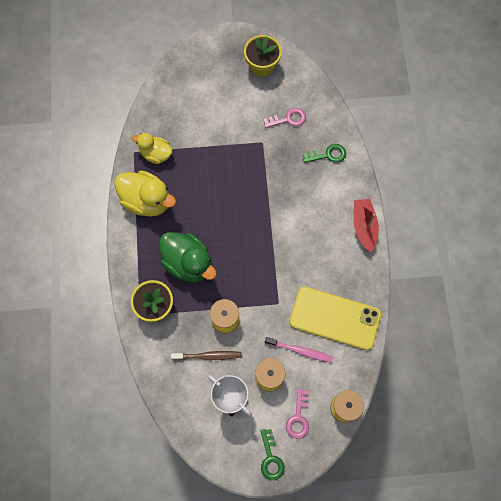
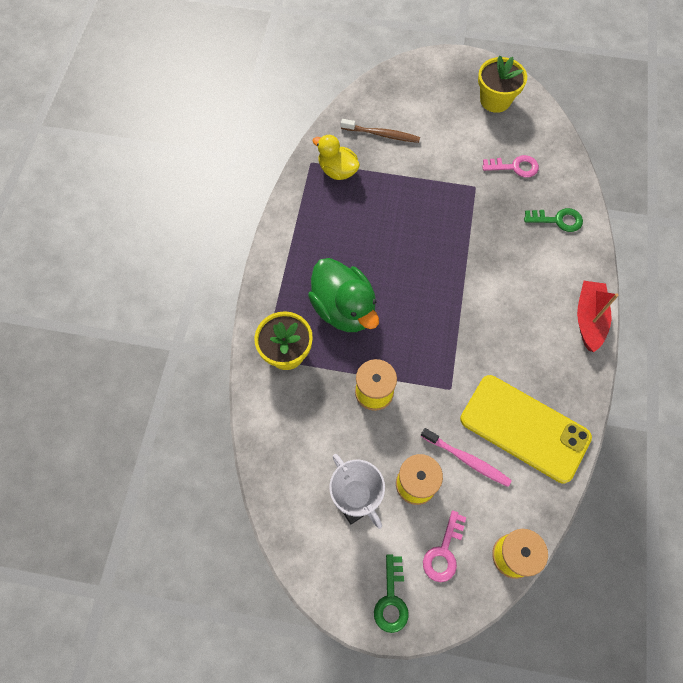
camera: 15 degrees right, 5 degrees down
yellow duck [114,170,176,217] -> none
brown toothbrush [171,351,241,360] -> brown toothbrush moved to [341,119,420,143]

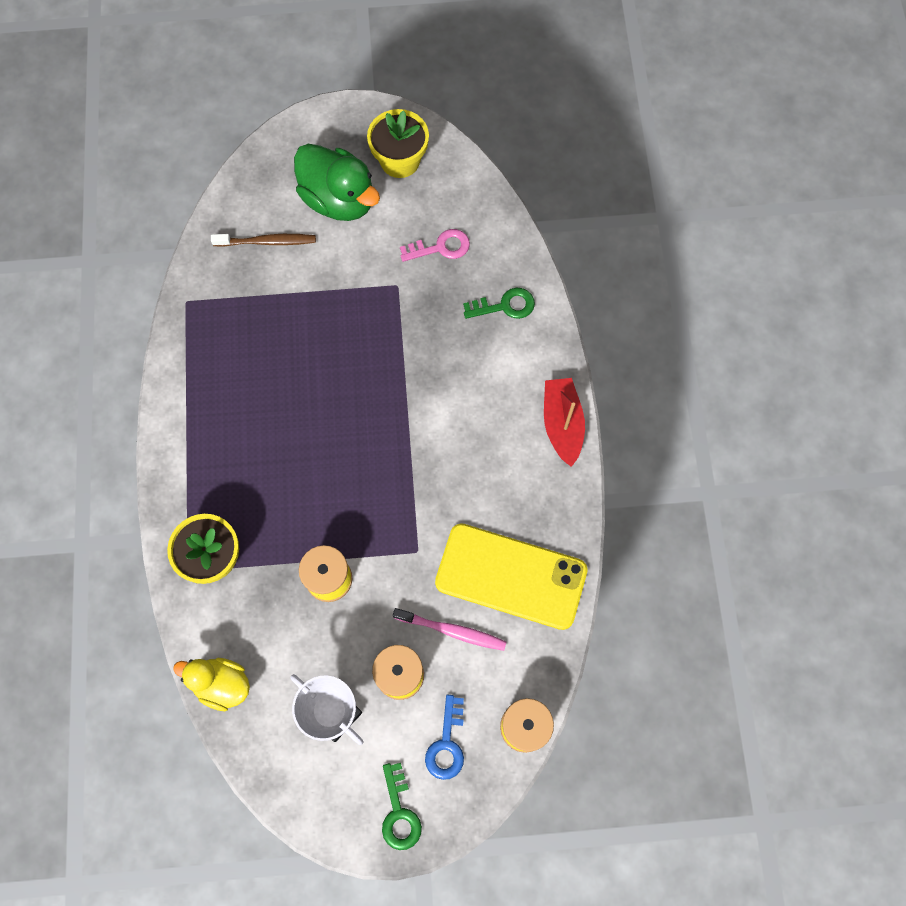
camera: 15 degrees left, 5 degrees up
green duck [308,258,379,332] -> green duck moved to [294,144,380,221]
yellow duck [312,134,360,180] -> yellow duck moved to [173,658,250,711]
pink key [423,510,466,582] -> blue key [425,695,464,780]

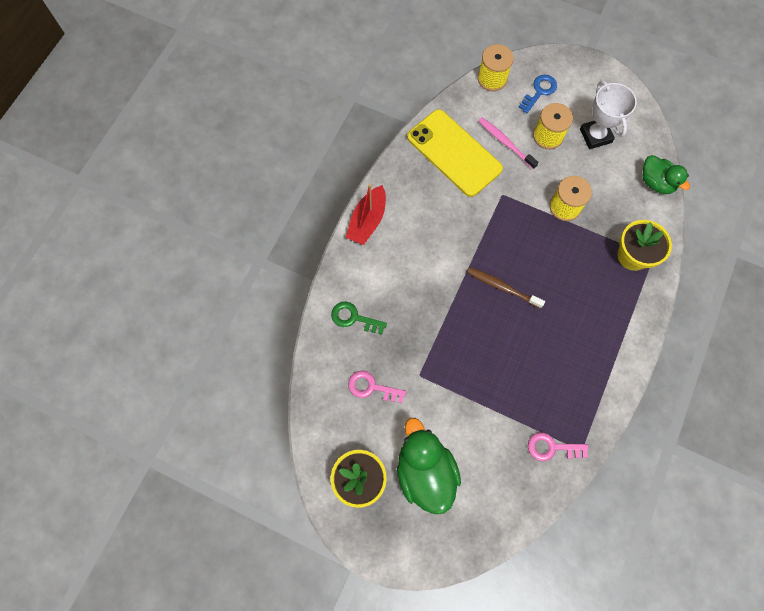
camera: 150 degrees left, 0 degrees up
yellow duck [173,658,250,711] -> green duck [642,155,690,194]
brown toothbrush [211,234,316,247] -> brown toothbrush moved to [467,267,545,309]
green key [382,763,422,850] -> none
none -> pink key [528,432,588,461]

